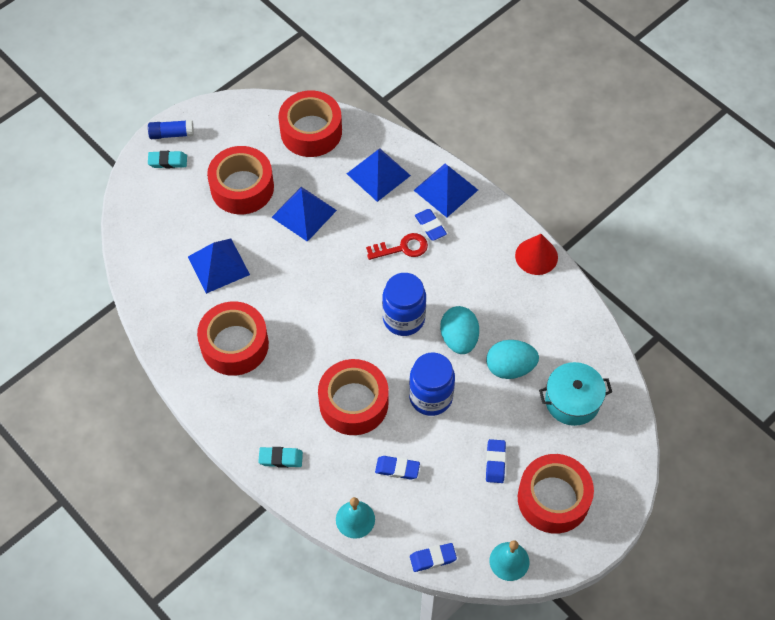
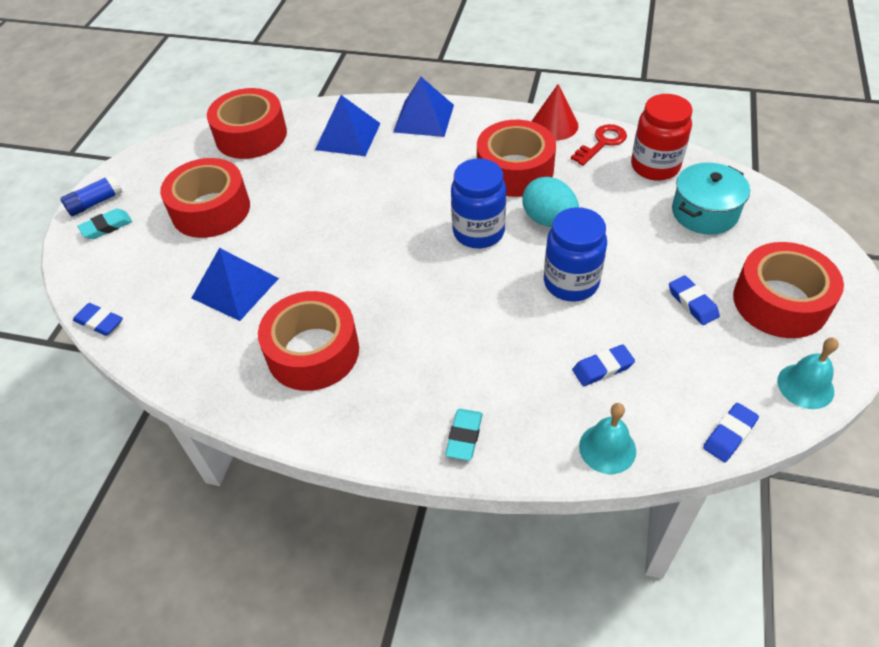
camera: 30 degrees left, 10 degrees down
turquoise eraser [258,447,303,468] -> turquoise eraser turned 45 degrees counterclockwise [445,409,482,461]
blue pyramid [272,187,337,242] -> none
red tape [318,359,389,435] -> red tape moved to [477,120,556,197]
red key [366,233,428,260] -> red key moved to [571,124,627,166]
blue eraser [415,209,447,241] -> blue eraser moved to [73,303,123,336]
turquoise egg [486,340,539,379] -> none
none -> red jar [631,94,693,181]

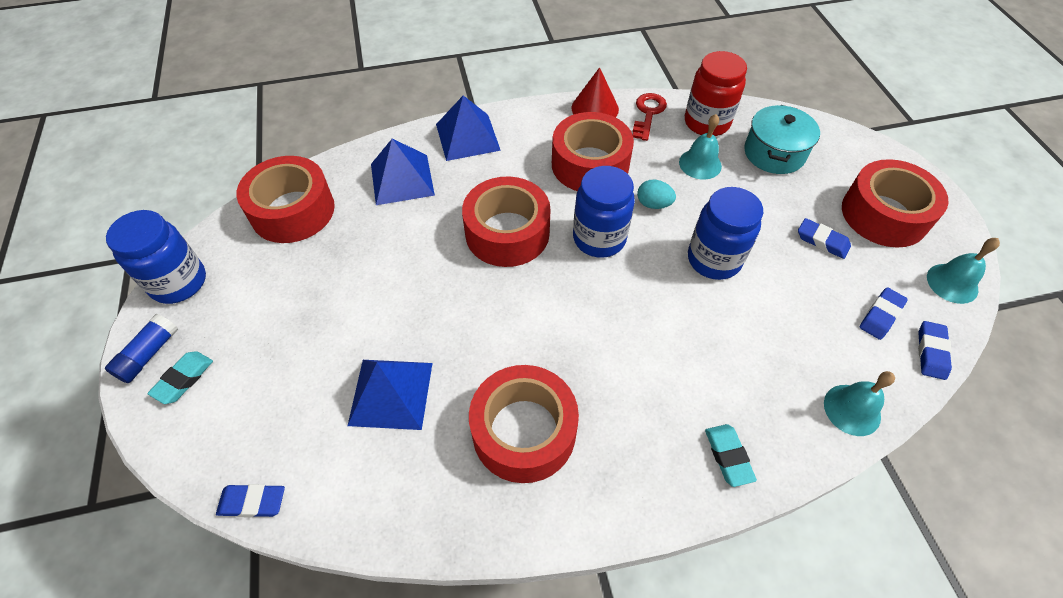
camera: 30 degrees left, 5 degrees up
red tape [160,158,250,238] -> red tape moved to [462,176,551,267]
turquoise egg [523,177,579,227] -> turquoise egg [637,180,676,209], size x0.61
blue eraser [572,345,635,386] -> blue eraser moved to [860,287,908,340]
none -> blue jar [106,210,206,304]
none -> turquoise bell [679,114,722,180]

